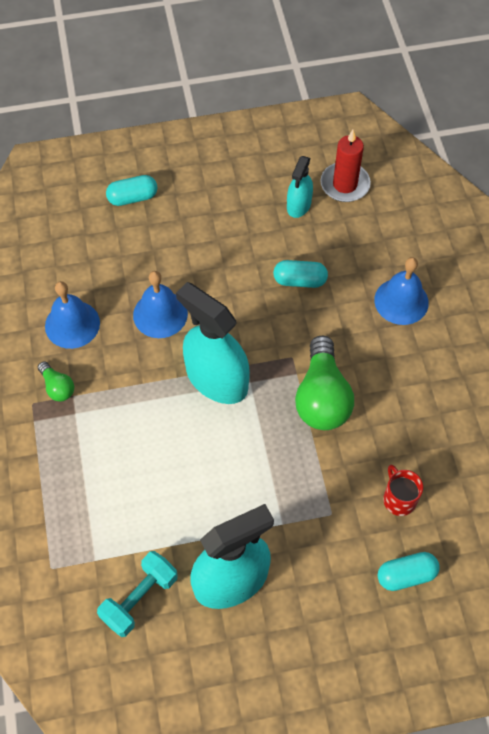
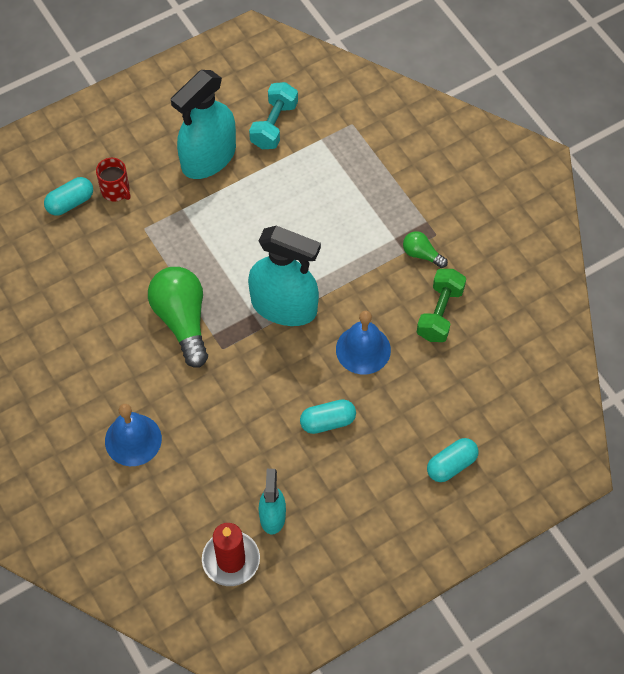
camera: 160 degrees right, 0 degrees up
blue bell [45,281,100,349] -> green dumbbell [417,269,466,342]
turquoise capsule [273,260,328,288] -> turquoise capsule moved to [300,399,356,434]
red mug [383,465,423,516] -> red mug moved to [96,158,131,201]

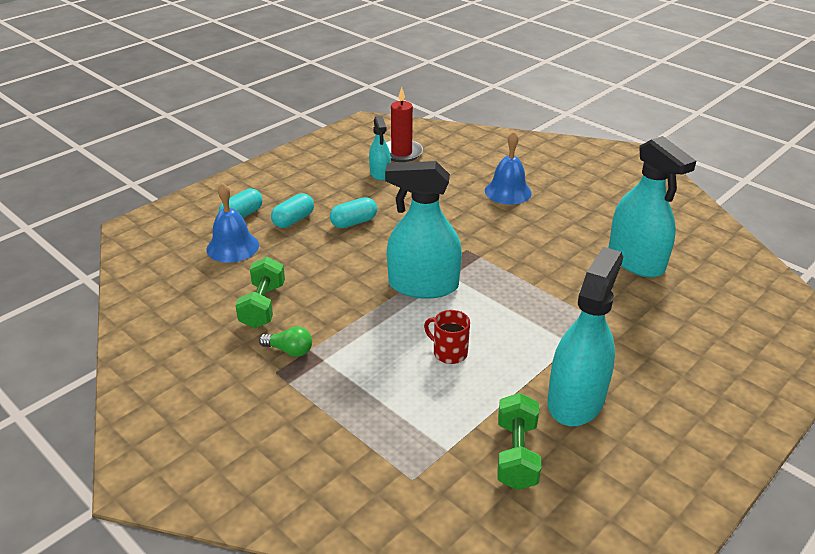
camera: 165 degrees right, 25 degrees down
turquoise capsule [44,177,93,216] -> turquoise capsule moved to [271,193,314,228]
red mug [96,158,131,201] -> red mug moved to [424,310,470,364]
green light bulb [148,267,208,368] -> none
turquoise dumbbell [249,82,298,149] -> green dumbbell [497,393,541,490]
blue bell [336,311,391,374] -> blue bell moved to [206,183,259,263]
none -> turquoise spray bottle [609,136,696,277]

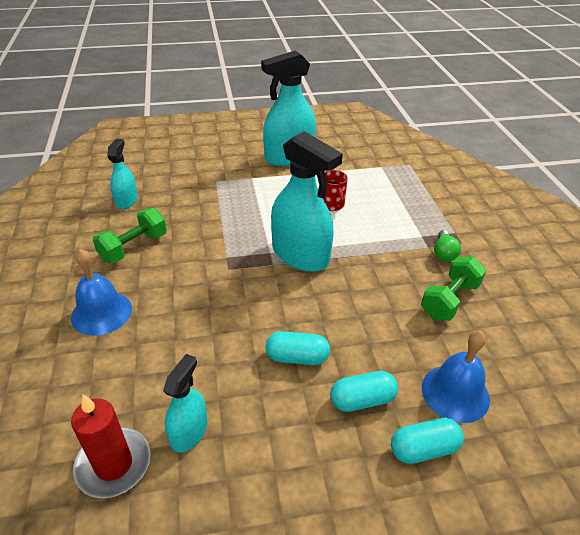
camera: 145 degrees left, 5 degrees up
green light bulb [259,326,312,357] -> green light bulb turned 135 degrees counterclockwise [434,230,461,262]
green dumbbell [497,393,541,490] -> green dumbbell moved to [93,208,167,263]
turquoise spray bottle [609,136,696,277] -> turquoise spray bottle [107,139,138,209], size x0.54

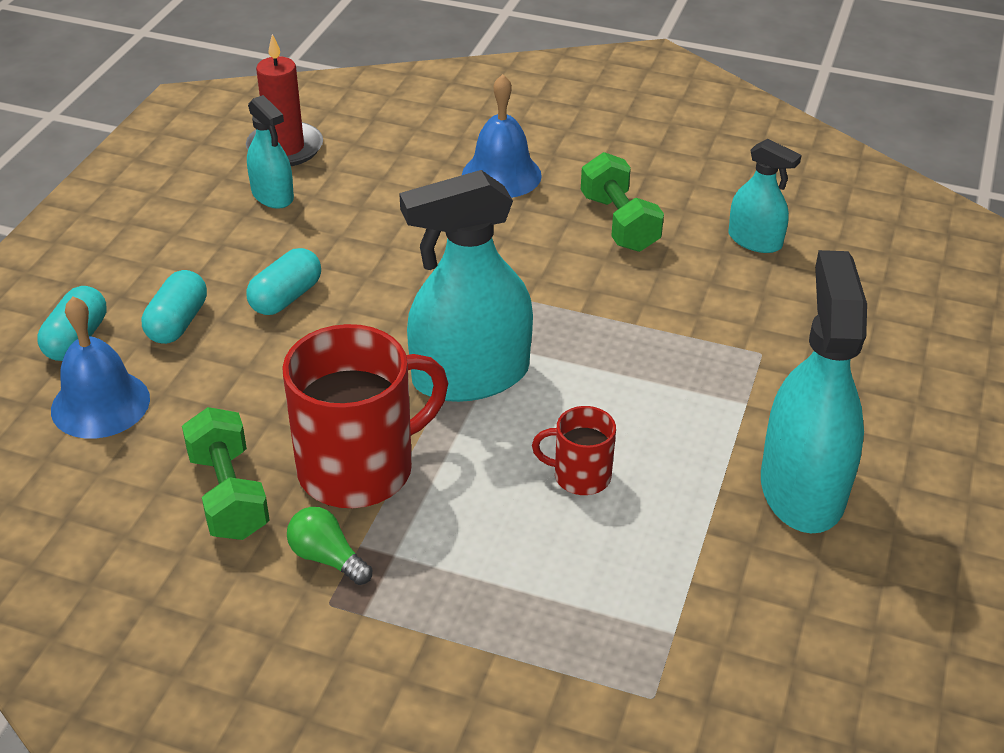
camera: 120 degrees right, 0 degrees up
none -> red mug [282,324,448,508]

